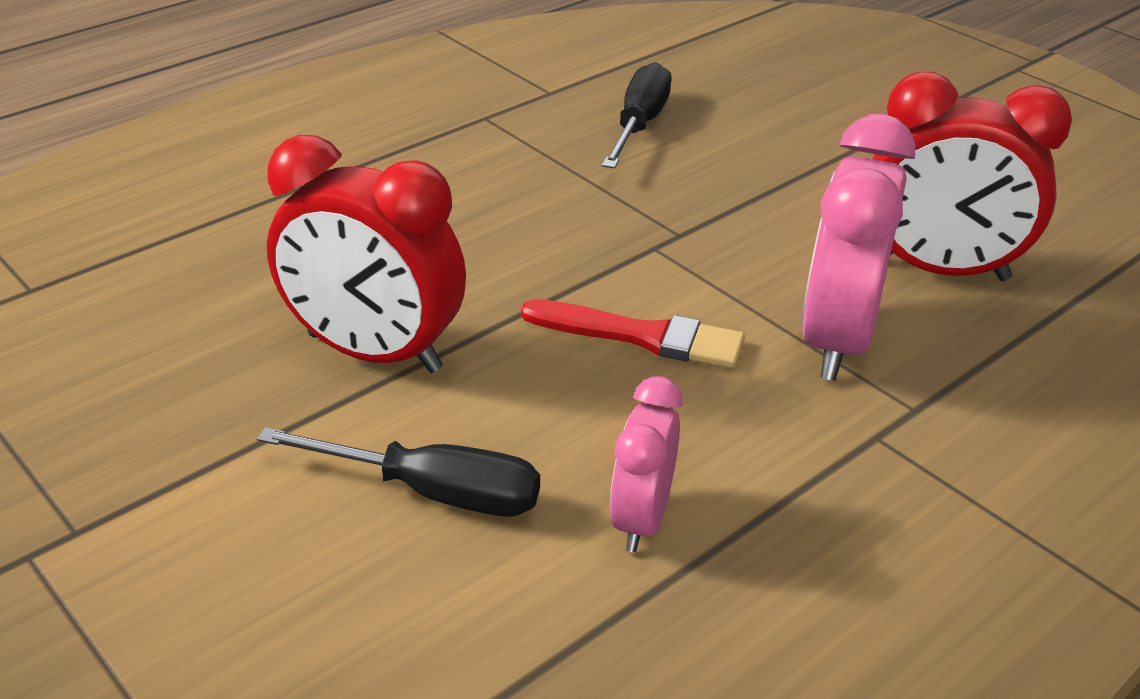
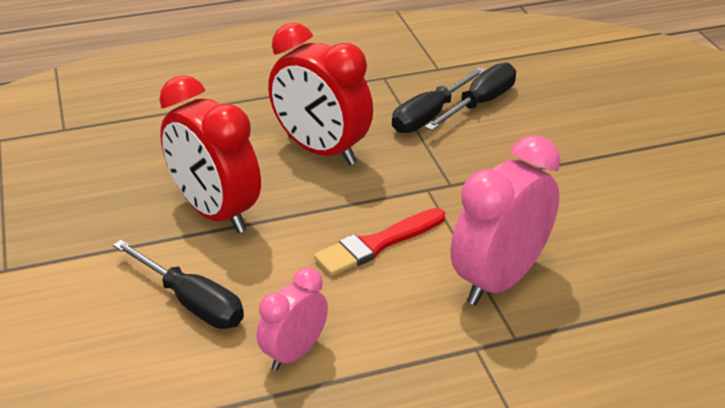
camera: 25 degrees right, 0 degrees up
red brush [521,299,745,368] -> red brush turned 105 degrees clockwise [314,208,445,276]
red clock [873,72,1072,281] -> red clock moved to [268,23,373,165]
none -> black screwdriver [392,67,486,133]

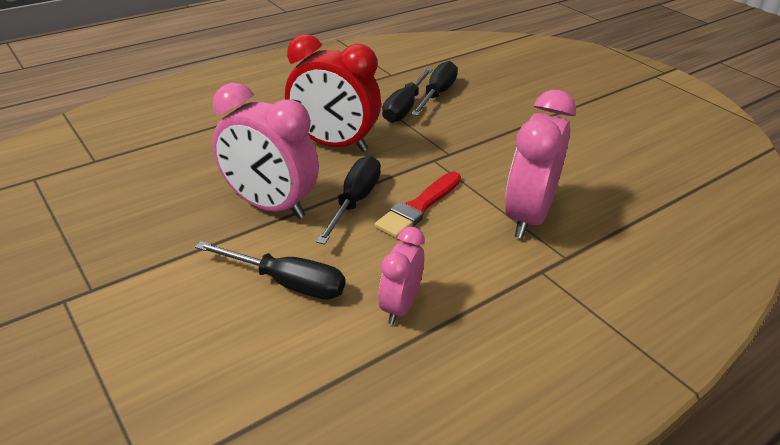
camera: 20 degrees left, 0 degrees up
red clock [159,75,261,233] -> pink clock [212,83,319,219]
none -> black screwdriver [316,156,381,245]

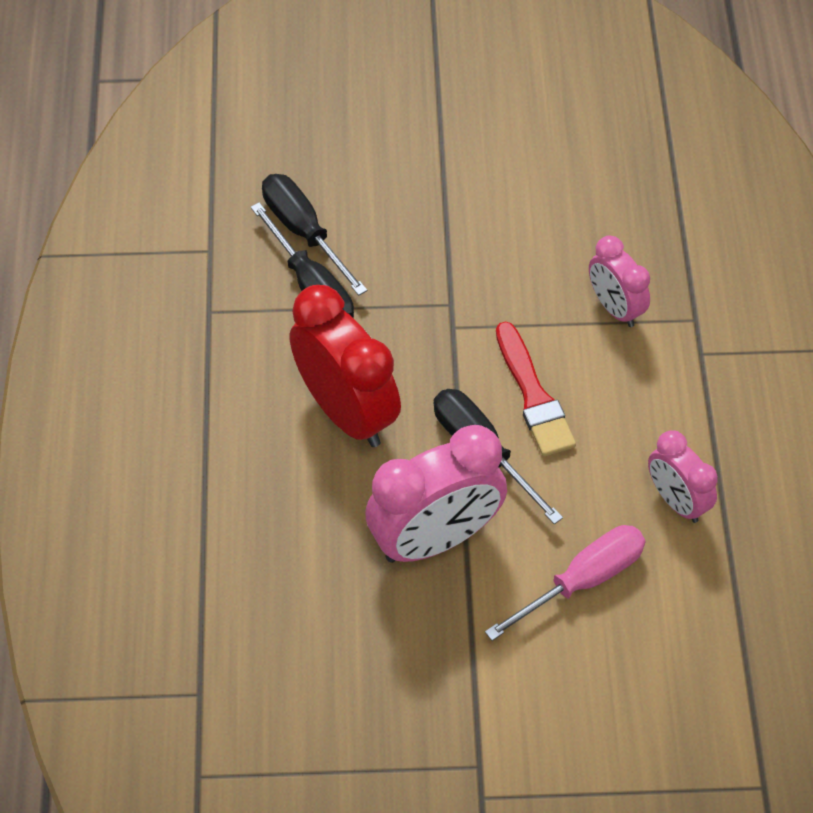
camera: 55 degrees left, 20 degrees up
black screwdriver [195,241,345,300] -> pink screwdriver [485,525,645,641]
red clock [285,34,381,152] -> red clock turned 90 degrees counterclockwise [290,285,401,447]
pink clock [505,90,576,239] -> pink clock [589,236,650,327], size x0.57

